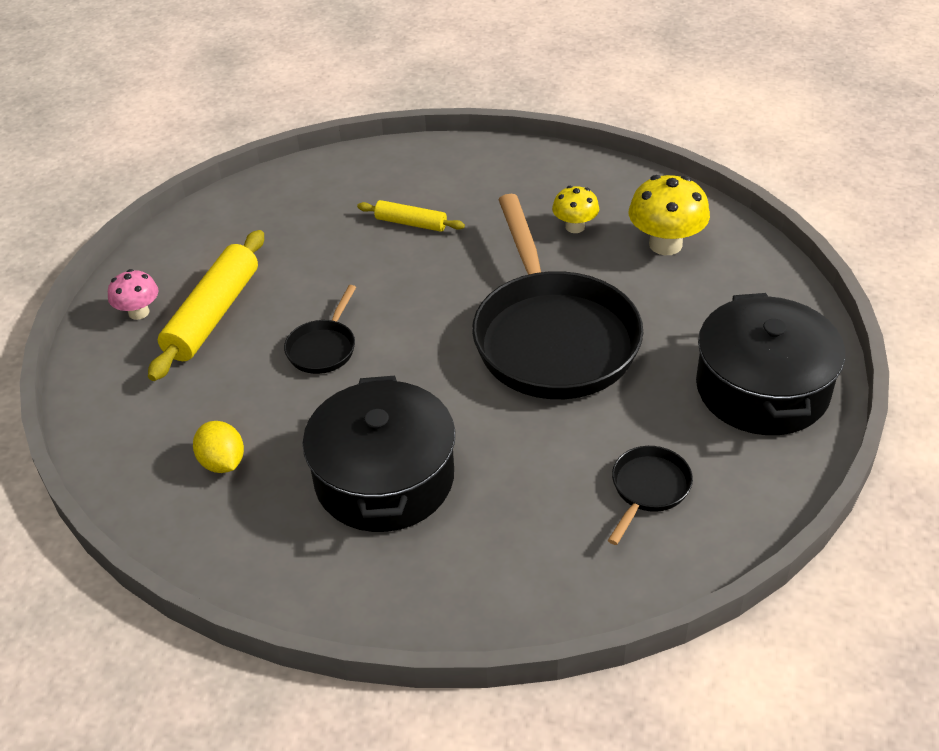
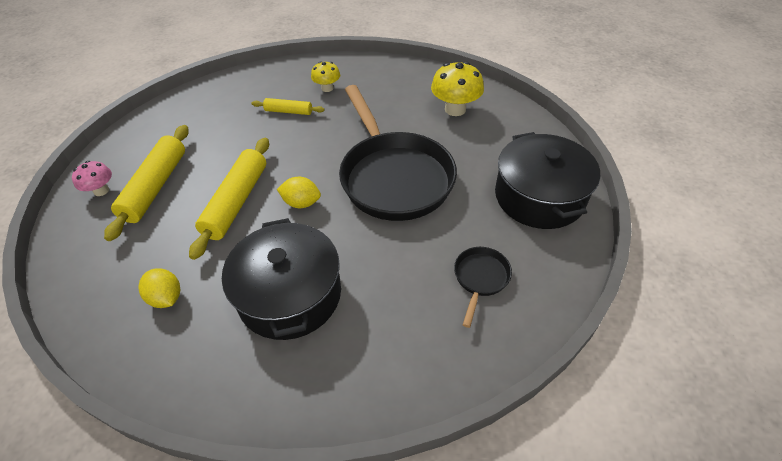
camera: 10 degrees left, 5 degrees up
black pan [284,285,356,374] -> yellow rolling pin [189,138,269,260]
yellow mushroom [552,186,599,233] -> yellow mushroom moved to [311,61,340,92]
none -> yellow lemon [277,177,321,208]

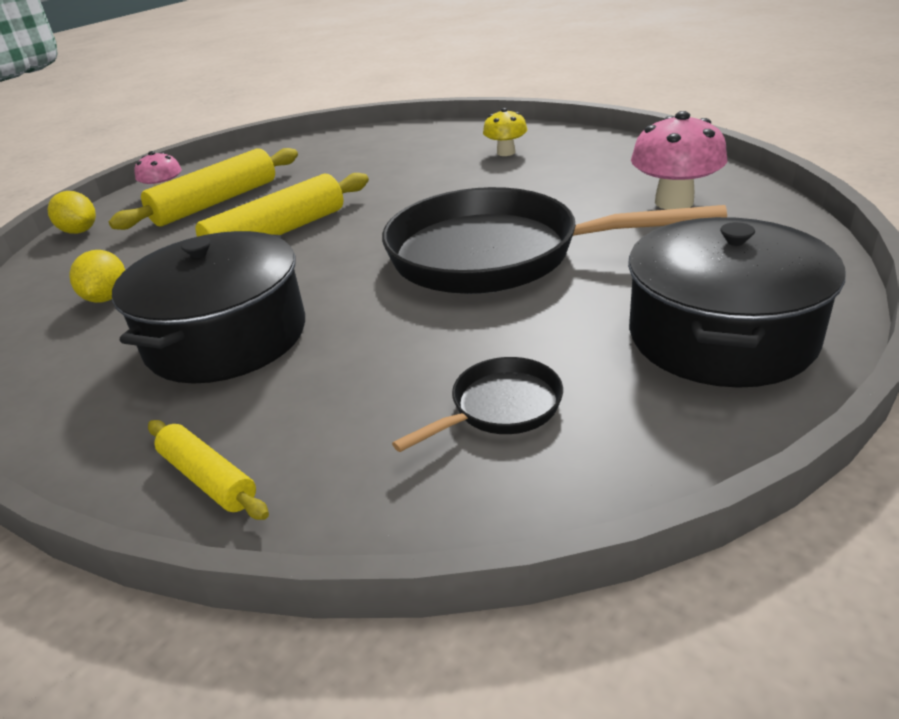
camera: 35 degrees right, 15 degrees down
yellow rolling pin [251,98,325,115] -> yellow rolling pin moved to [148,420,269,520]
yellow lemon [277,177,321,208] -> yellow lemon moved to [47,191,96,234]
black pan [339,85,457,221] -> black pan turned 90 degrees clockwise [382,187,727,294]
yellow mushroom [431,62,484,116] -> pink mushroom [631,111,727,210]

